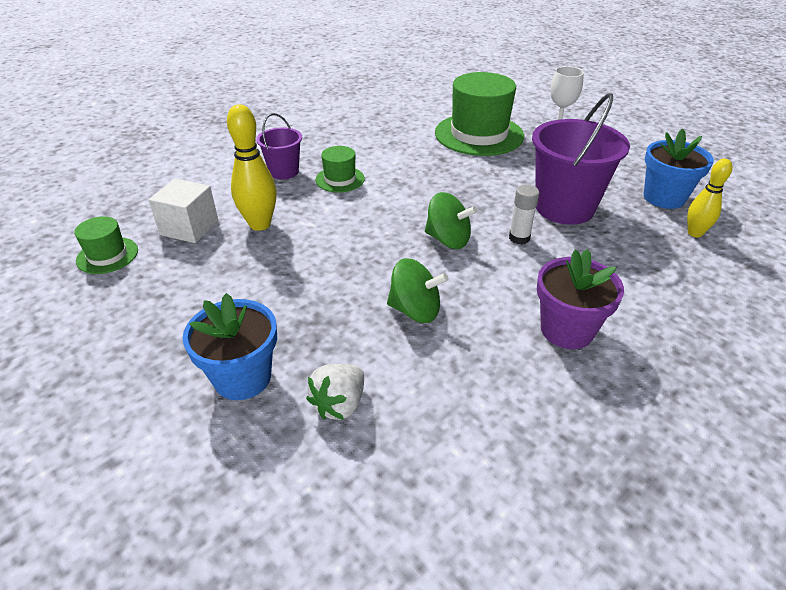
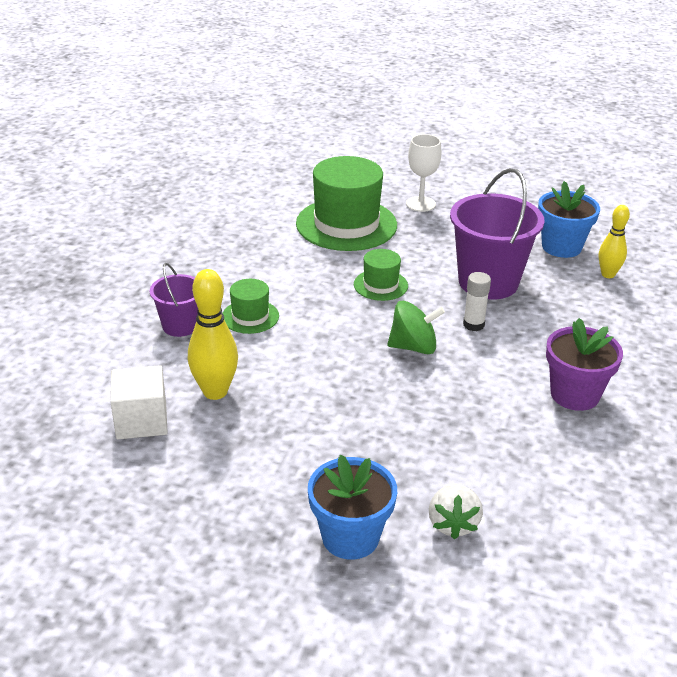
camera: 30 degrees left, 5 degrees down
green hat [74,216,138,274] -> green hat moved to [354,249,408,301]
green spinning top [387,258,448,323] -> none

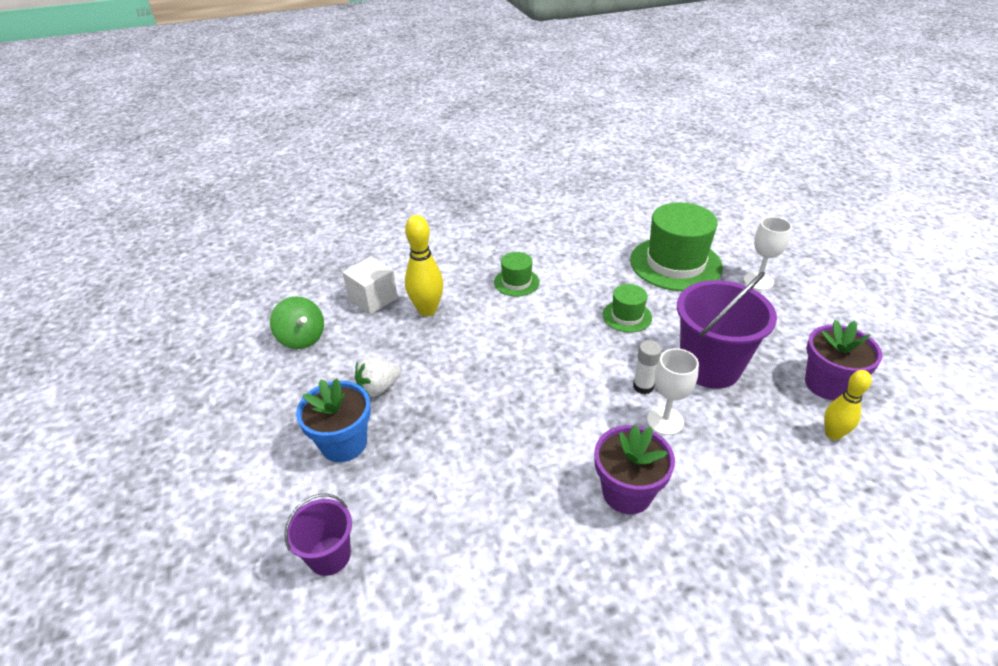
camera: 55 degrees right, 5 degrees up
purple bucket [150,263,198,337] -> purple bucket moved to [284,494,352,576]
green spinning top [387,301,445,354] -> green spinning top moved to [270,296,324,349]
white strawberry [429,483,483,539] -> white strawberry moved to [355,357,401,397]
blue flower pot [538,181,600,258] -> purple flower pot [805,320,882,400]
none -> white goblet [647,348,699,435]

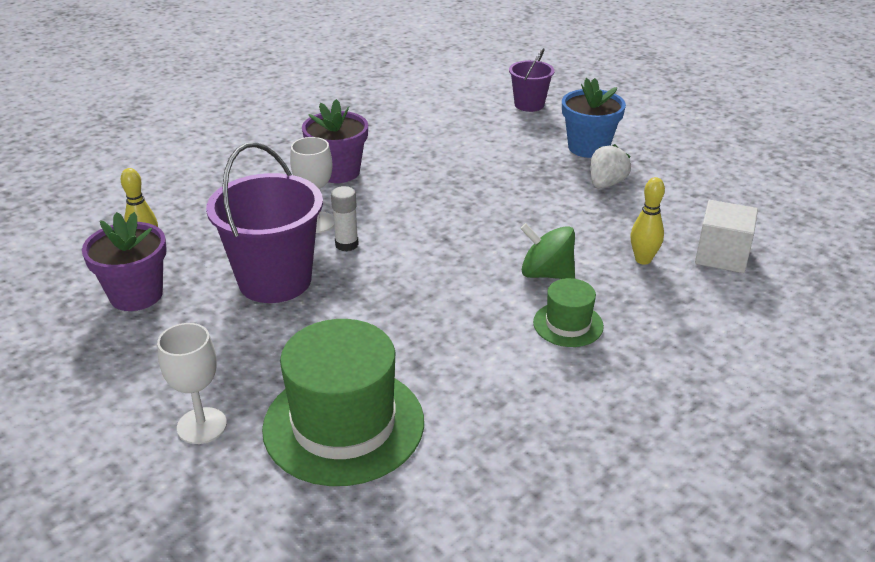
camera: 155 degrees right, 5 degrees down
green spinning top [270,296,324,349] -> green spinning top moved to [520,223,575,279]
yellow bowling pin [405,215,443,316] -> yellow bowling pin [631,177,665,265], size x0.65
green hat [602,284,652,332] -> none

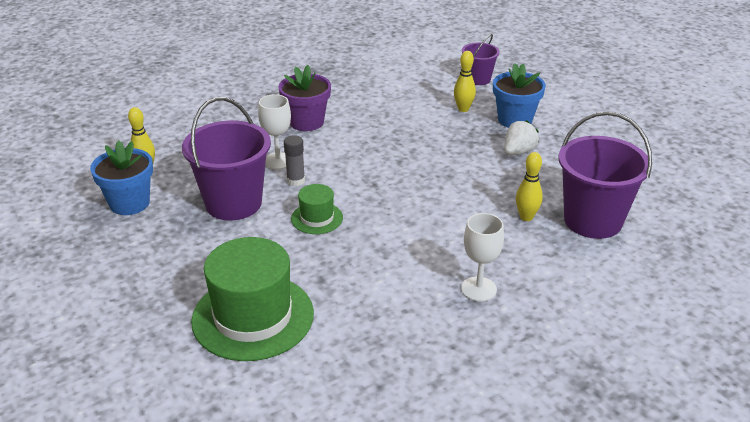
camera: 10 degrees right, 0 degrees up
purple flower pot [82,212,167,311] -> blue flower pot [90,140,153,215]
white goblet [157,323,227,444] -> white goblet moved to [461,213,504,302]
white glue stick [331,186,359,252] -> grey glue stick [284,135,305,186]
green spinning top [520,223,575,279] -> none
green hat [533,278,604,347] -> green hat moved to [291,184,343,234]
white cube [695,200,758,273] -> purple bucket [559,112,652,239]
none -> yellow bowling pin [454,51,476,112]

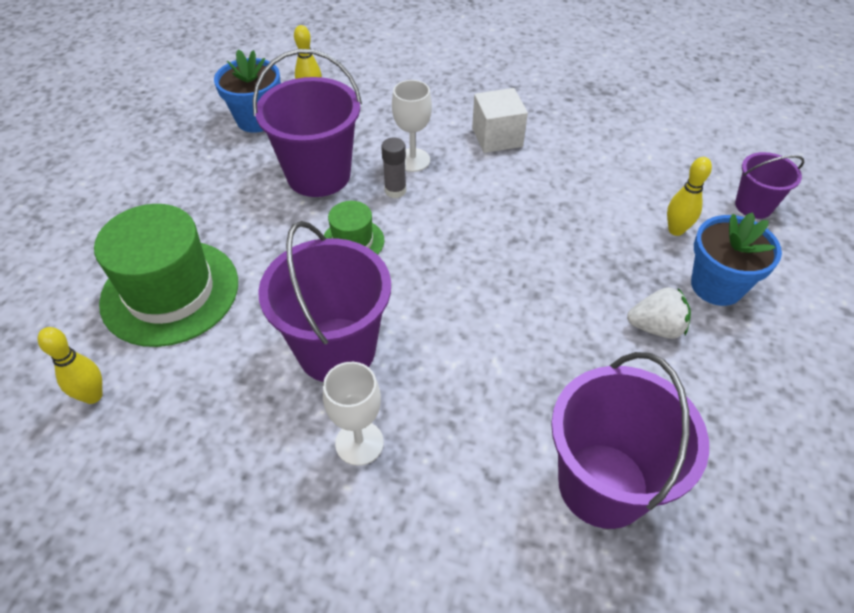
camera: 50 degrees right, 15 degrees up
purple flower pot [278,65,331,131] -> white cube [472,88,528,153]
yellow bowling pin [516,152,543,221] -> yellow bowling pin moved to [37,327,102,404]
none -> purple bucket [258,221,391,382]

